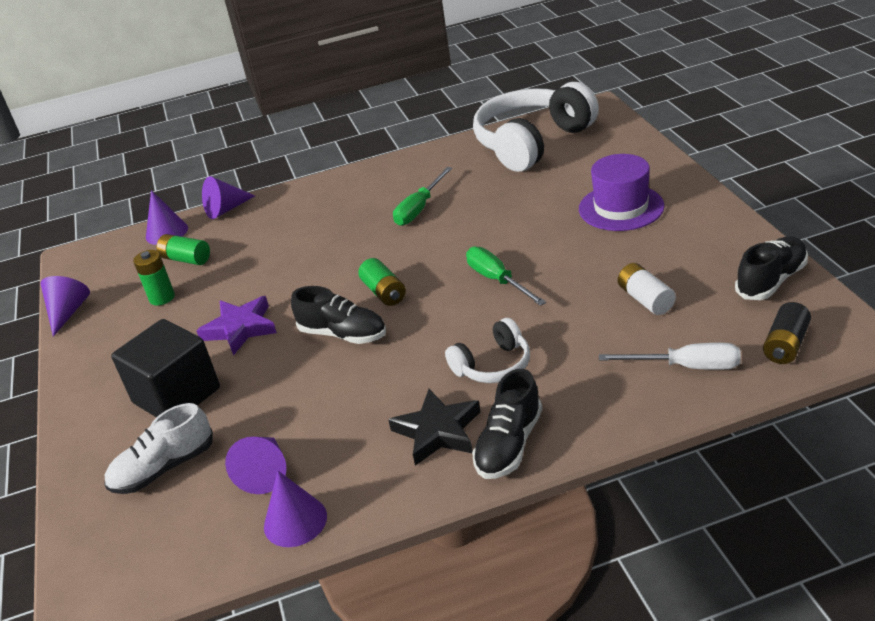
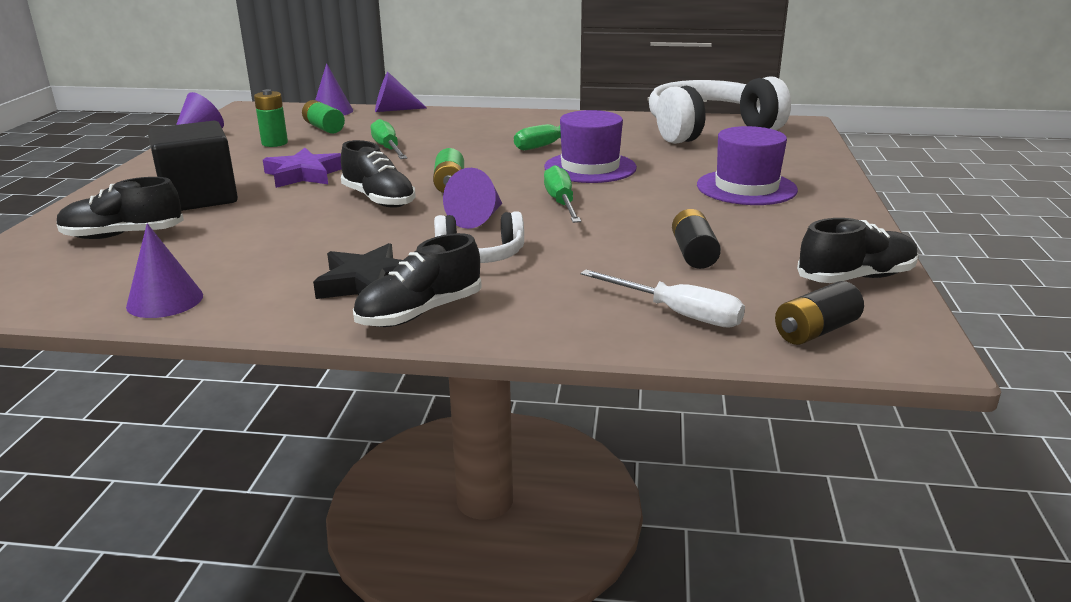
camera: 20 degrees right, 10 degrees down
white shoe [104,403,213,494] -> black shoe [56,177,184,239]
purple cone [225,437,286,494] -> purple cone moved to [443,168,502,229]
white battery [618,263,676,315] -> black battery [672,209,721,269]
none -> green screwdriver [371,119,407,159]
none -> purple hat [544,110,637,183]

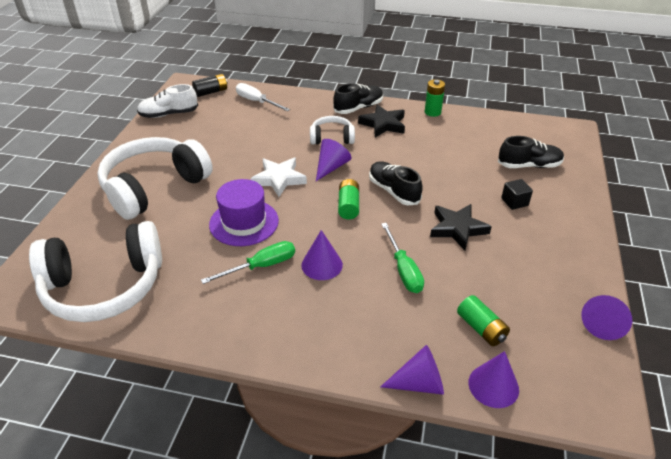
camera: 175 degrees left, 15 degrees up
purple cone [126,223,203,318] -> purple cone moved to [301,230,343,280]
black cube [148,121,238,211] -> black cube [501,179,533,210], size x0.45
green battery [254,89,288,147] -> green battery moved to [425,79,445,117]
purple star [263,148,342,188] -> black star [430,204,492,250]
green screwdriver [544,165,581,223] -> white star [251,158,307,197]
black battery [672,209,721,269] -> none
purple hat [697,126,798,205] -> white headphones [97,137,213,220]
black shoe [797,218,919,283] -> white shoe [137,84,198,118]

